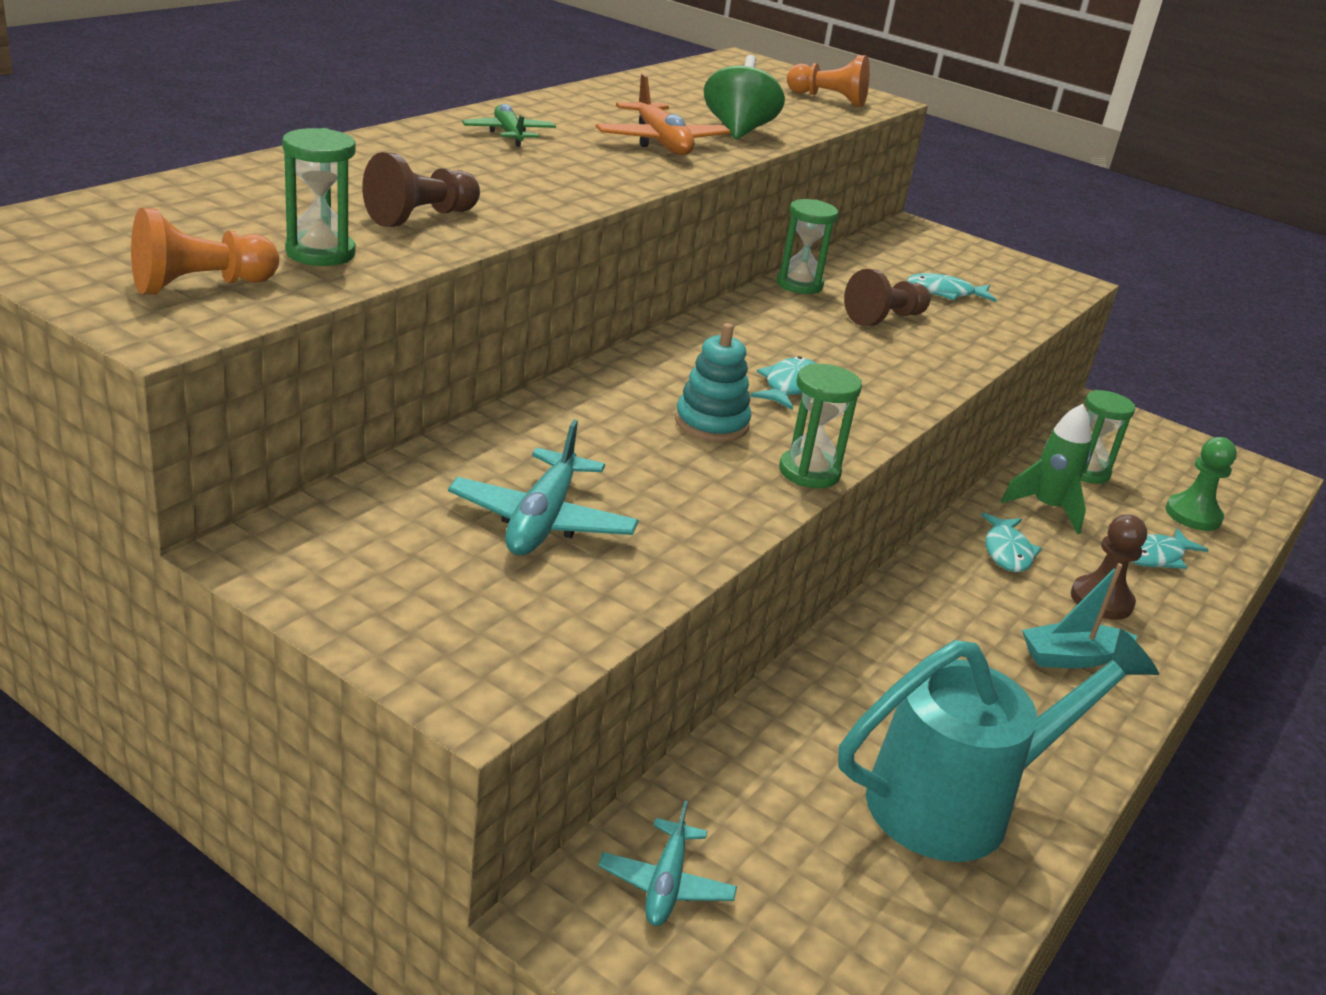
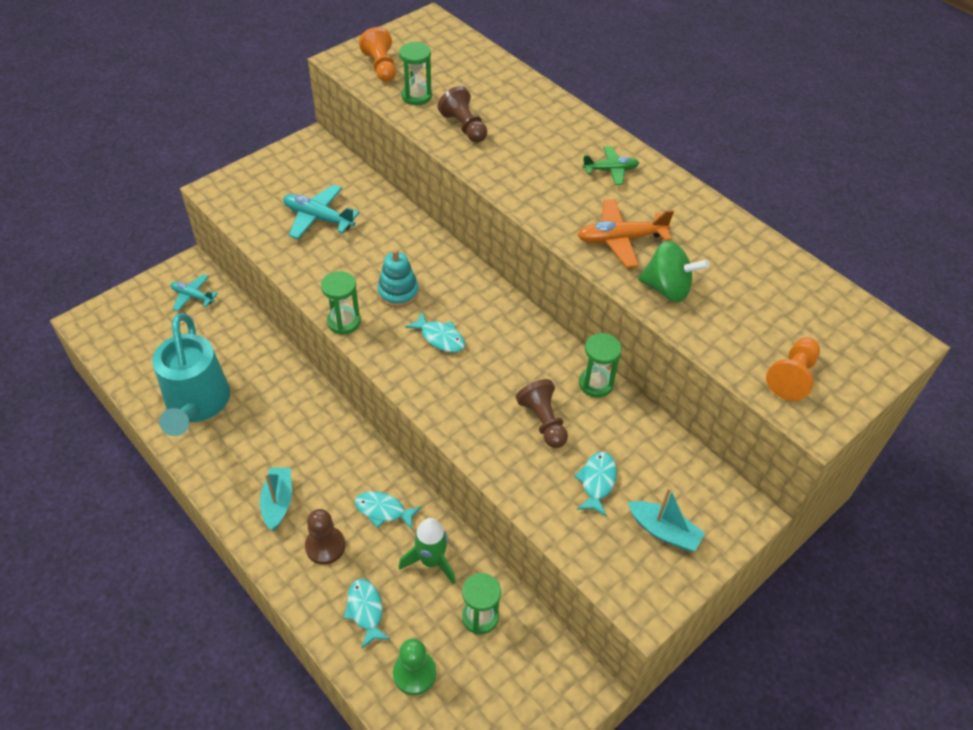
camera: 105 degrees right, 20 degrees up
none -> turquoise boat [628,487,705,551]

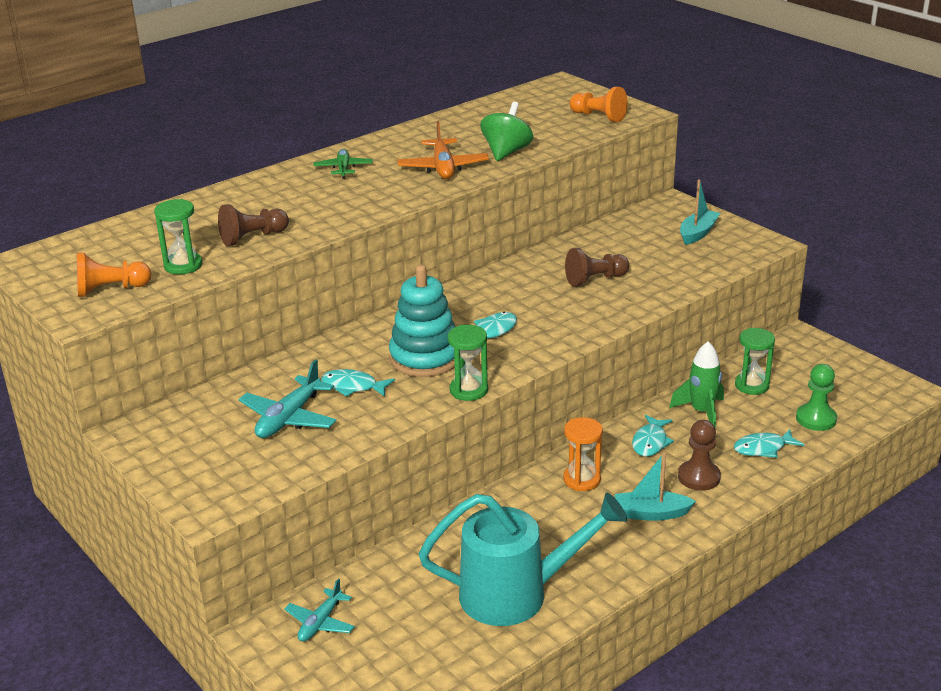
camera: 85 degrees left, 20 degrees down
turquoise stacking toy [378,249,419,307] -> turquoise stacking toy [389,265,455,377], size x1.54
turquoise fish [574,452,617,517] -> turquoise fish moved to [321,369,395,397]
green hourglass [579,333,622,397] -> none
none -> orange hourglass [563,417,603,491]

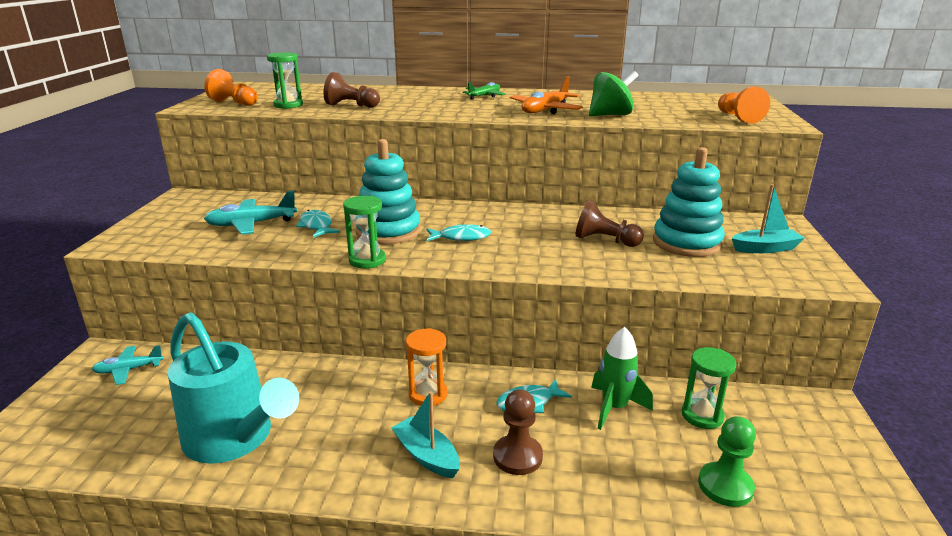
camera: 45 degrees right, 5 degrees down
turquoise fish [734,429,804,458] -> none
none -> turquoise stacking toy [653,147,725,257]

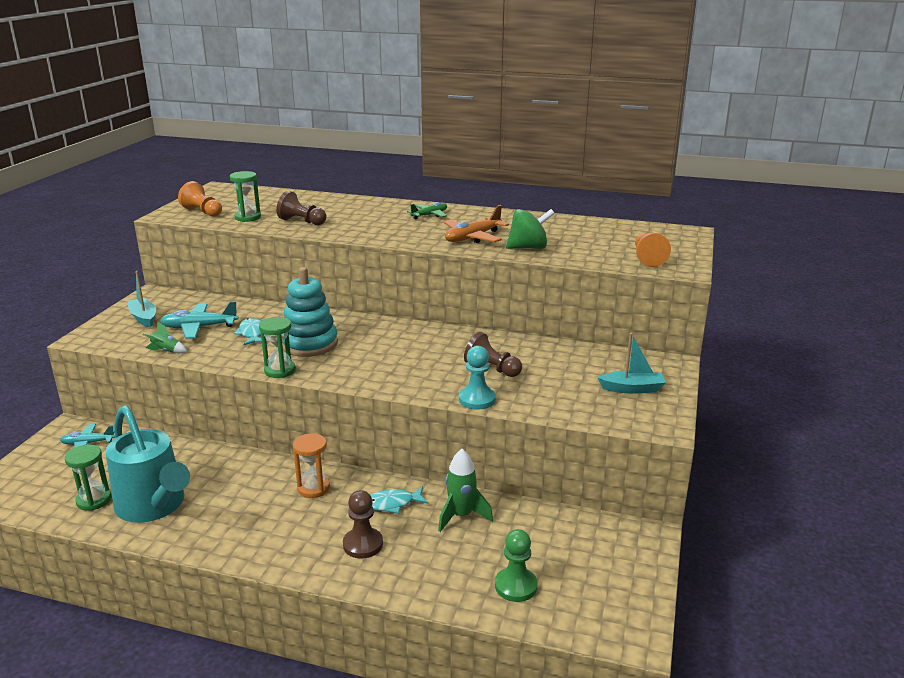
camera: 10 degrees right, 0 degrees up
turquoise boat [391,391,460,478] -> turquoise boat moved to [127,271,156,328]
turquoise fish [427,224,491,241] -> none
turquoise stacking toy [653,147,725,257] -> none
green hourglass [682,347,737,429] -> green hourglass moved to [65,445,111,511]
none -> green rocket [143,321,187,353]
none -> turquoise pawn [459,346,496,410]

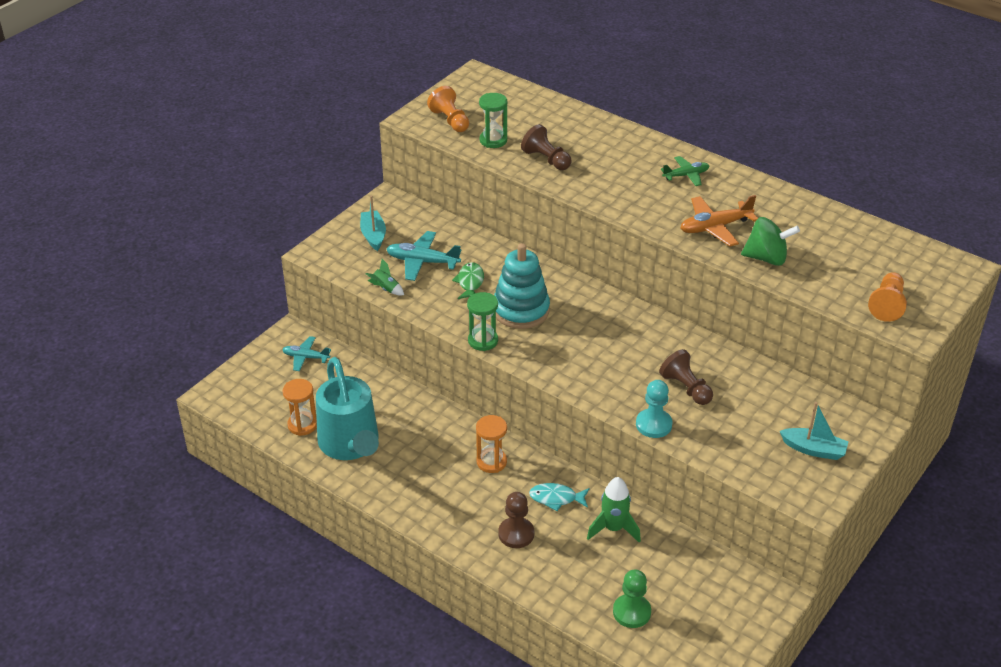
camera: 20 degrees right, 15 degrees up
green hourglass [65,445,111,511] -> orange hourglass [283,379,317,436]
turquoise fish [234,318,267,345] -> green fish [452,262,484,299]

